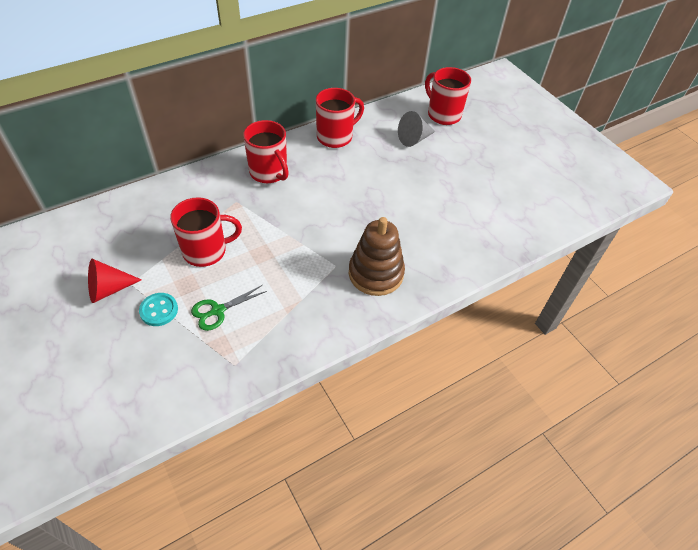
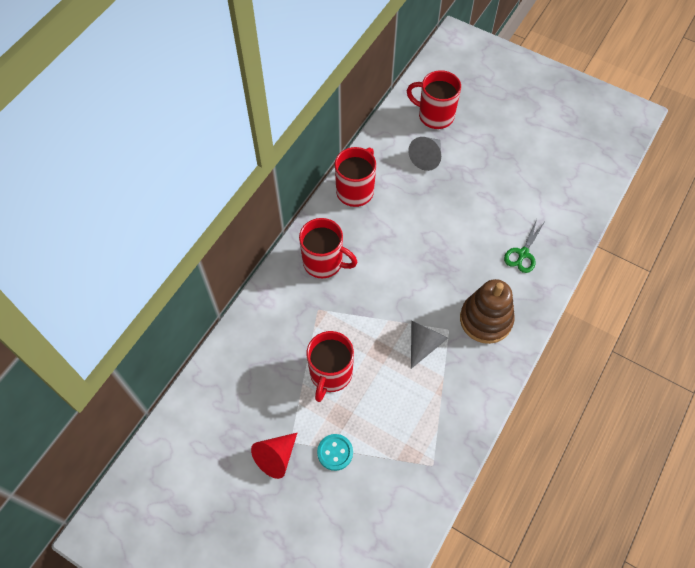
camera: 25 degrees left, 10 degrees up
red mug [170,197,242,267] -> red mug turned 150 degrees clockwise [307,331,354,402]
green scissors [191,285,267,331] -> green scissors moved to [504,219,544,273]
none -> grey cone [411,320,448,369]

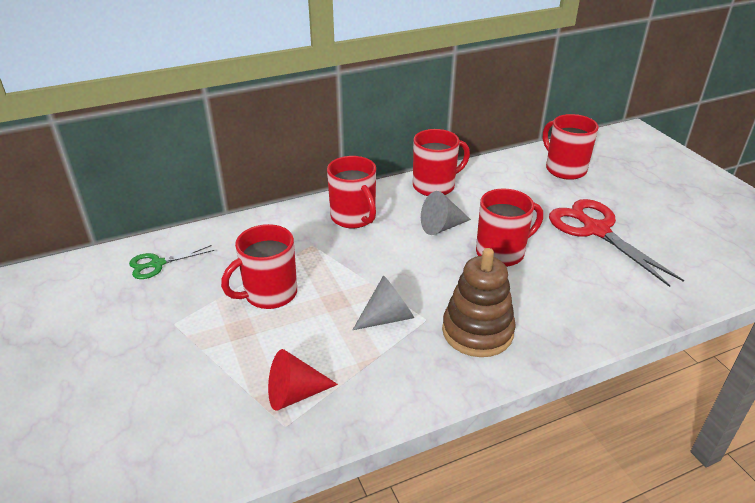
camera: 35 degrees right, 25 degrees down
red cone [251,433,297,479] -> red cone moved to [268,349,338,411]
turquoise button [317,434,353,471] -> none
grey cone [408,137,441,171] -> grey cone moved to [421,191,471,235]
green scissors [504,219,544,273] -> green scissors moved to [129,245,214,279]
none -> red mug [476,188,543,267]
none -> red scissors [549,199,684,287]

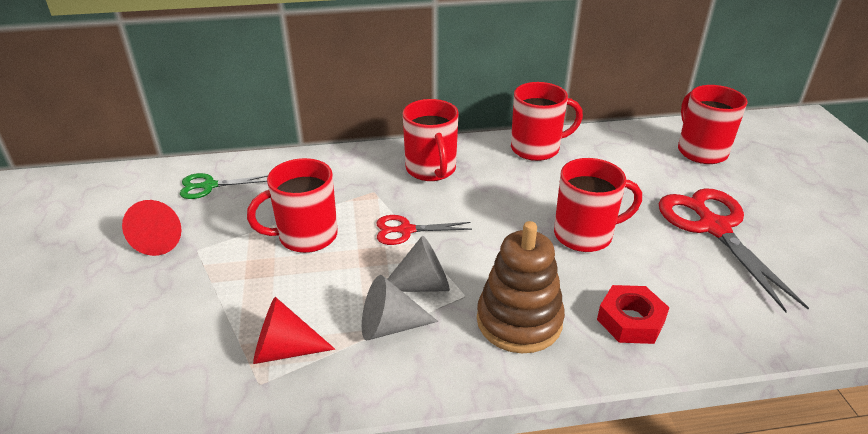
camera: 15 degrees right, 0 degrees up
grey cone [421,191,471,235] -> grey cone moved to [362,275,438,340]
none -> red cone [122,200,181,256]
none -> red scissors [376,215,472,245]
none -> red nut [597,285,670,344]

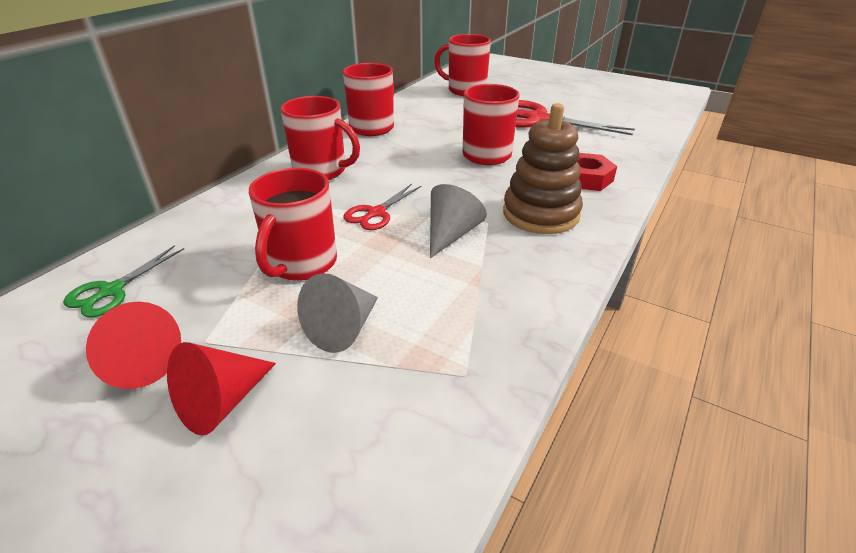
camera: 50 degrees left, 0 degrees up
red cone [253,297,335,364] -> red cone moved to [167,342,276,435]
grey cone [362,275,438,340] -> grey cone moved to [297,273,378,353]

